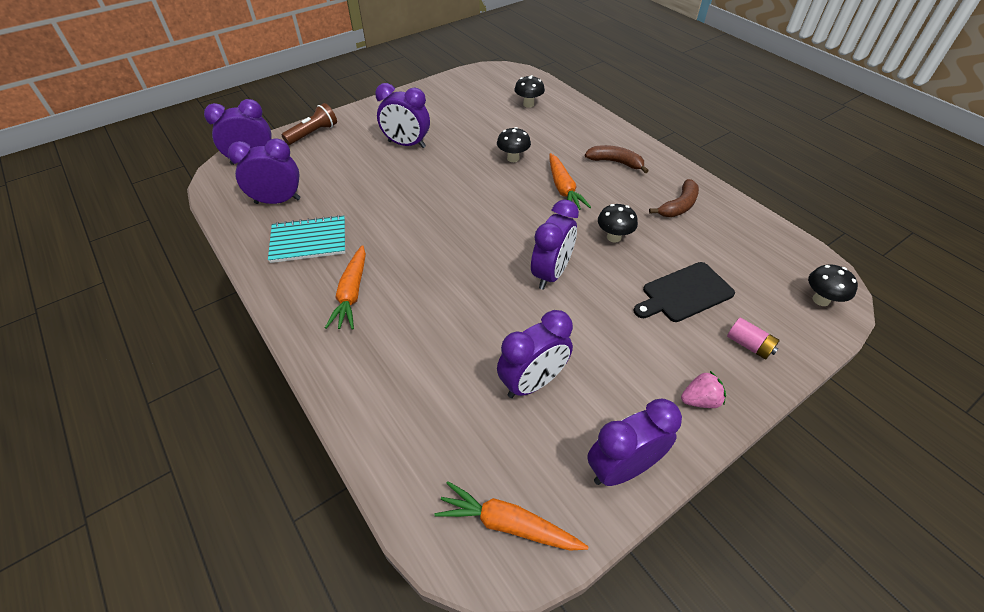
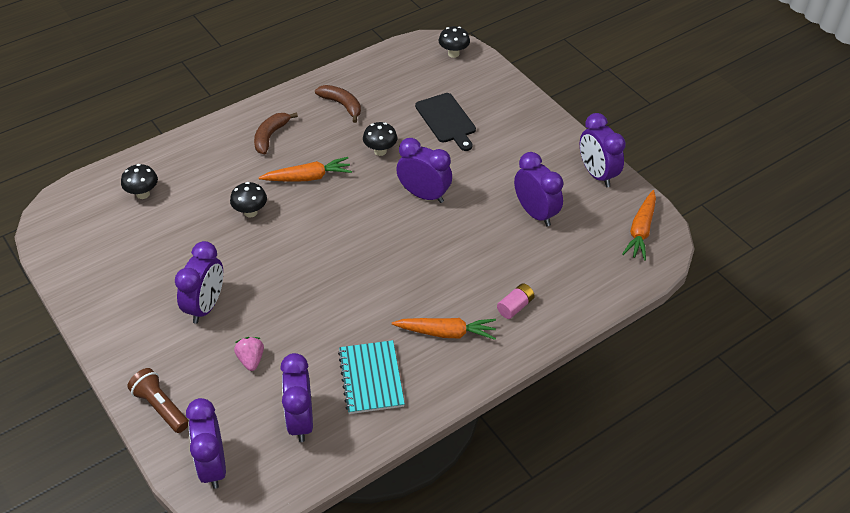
camera: 90 degrees left, 0 degrees up
pink strawberry [681,371,726,408] -> pink strawberry moved to [234,337,264,371]
pink battery [727,318,780,359] -> pink battery moved to [497,283,535,319]

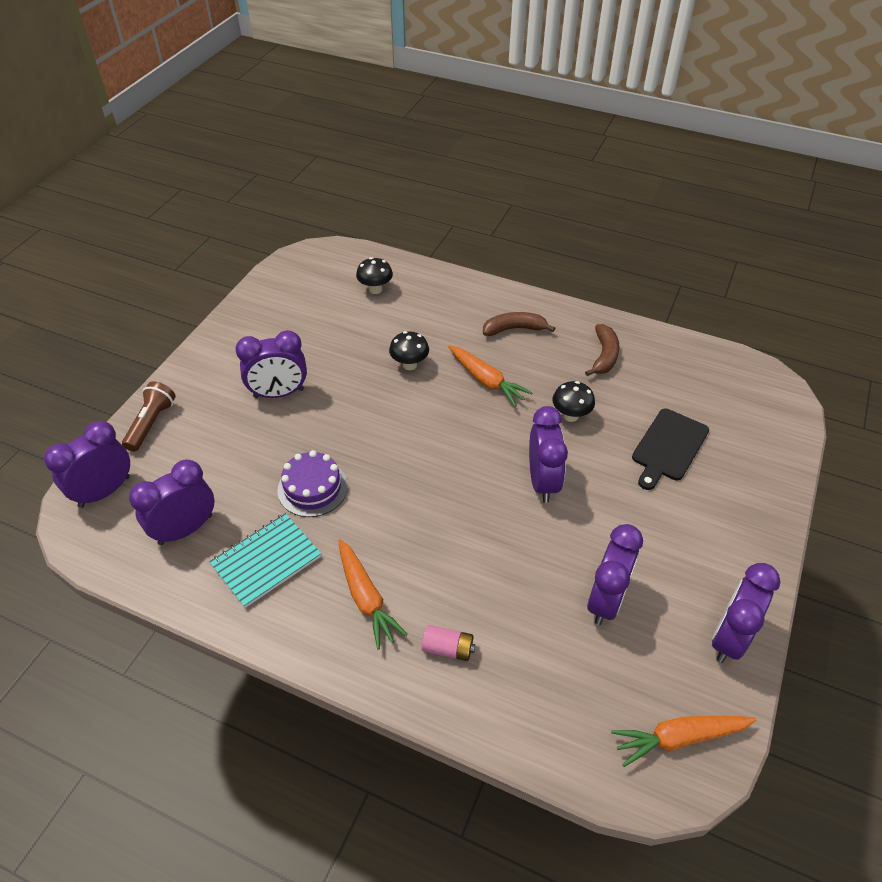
camera: 60 degrees right, 0 degrees up
pink strawberry [234,337,264,371] -> none
black mushroom [439,26,470,58] -> none
none -> purple cake [277,450,348,517]

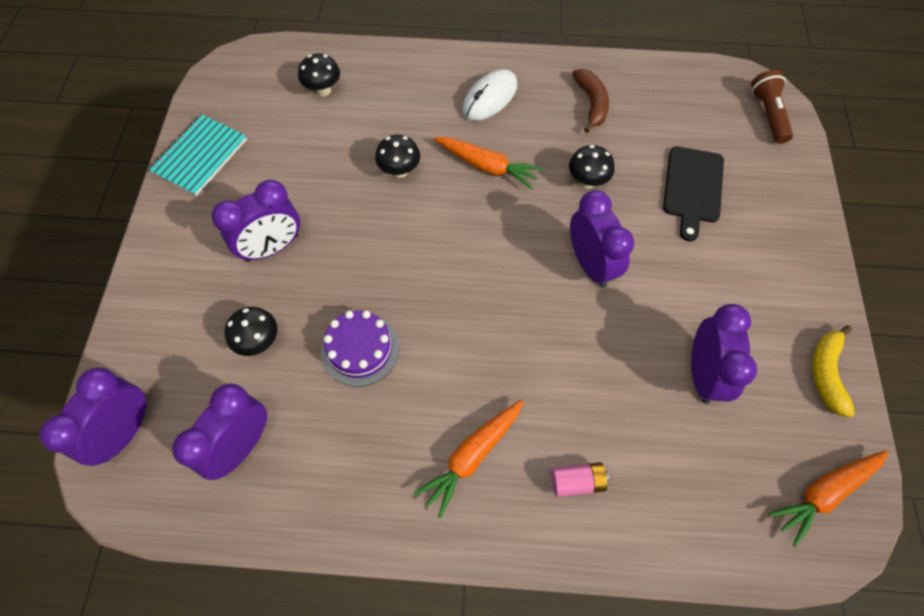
camera: 20 degrees left, 15 degrees up
brown flashlight [122,381,176,452] -> brown flashlight moved to [751,70,793,144]
turquoise notebook [209,513,321,608] -> turquoise notebook moved to [148,114,247,196]
orange carrot [338,539,408,649] -> orange carrot turned 90 degrees clockwise [414,400,523,518]
brown banana [483,312,555,336] -> white mouse [462,69,517,121]
purple clock [712,563,781,663] -> yellow banana [812,325,855,418]
none -> black mushroom [224,307,278,356]

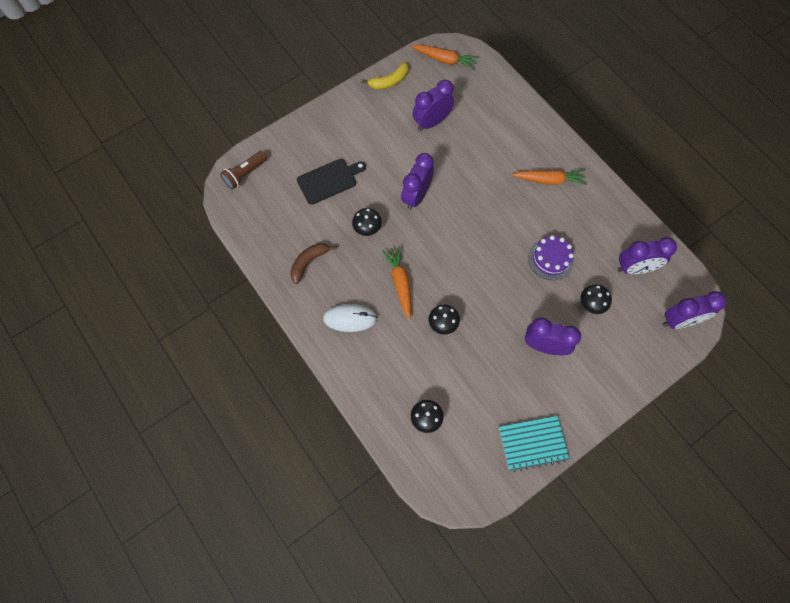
camera: 130 degrees left, 5 degrees up
pink battery [551,462,609,497] -> none

